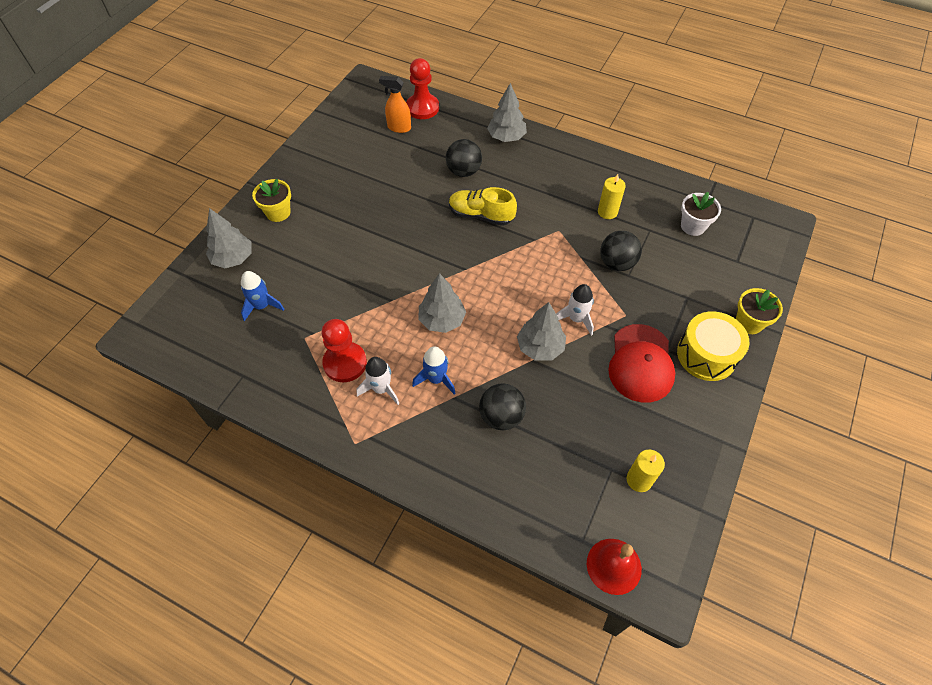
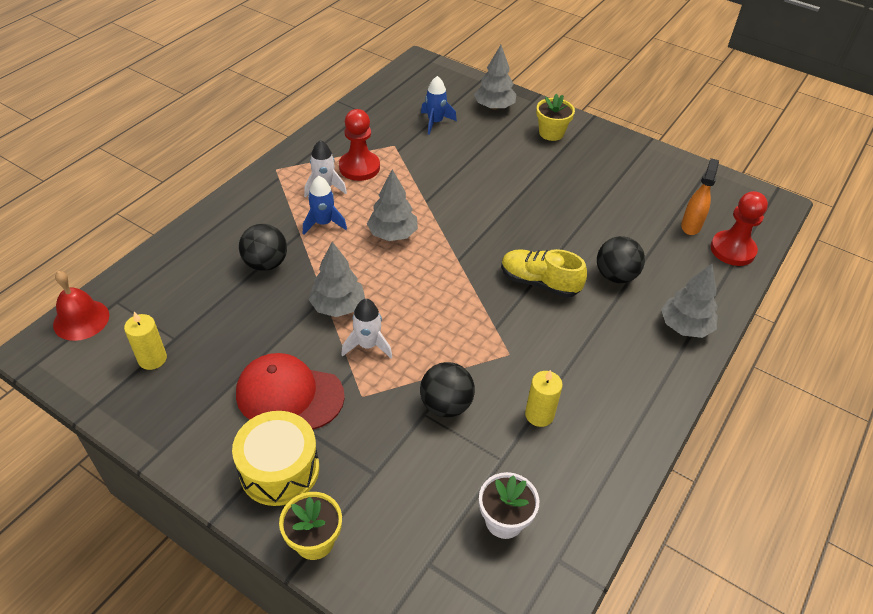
camera: 95 degrees right, 10 degrees down
yellow shoe [449,187,517,226] -> yellow shoe turned 90 degrees counterclockwise [501,249,587,298]

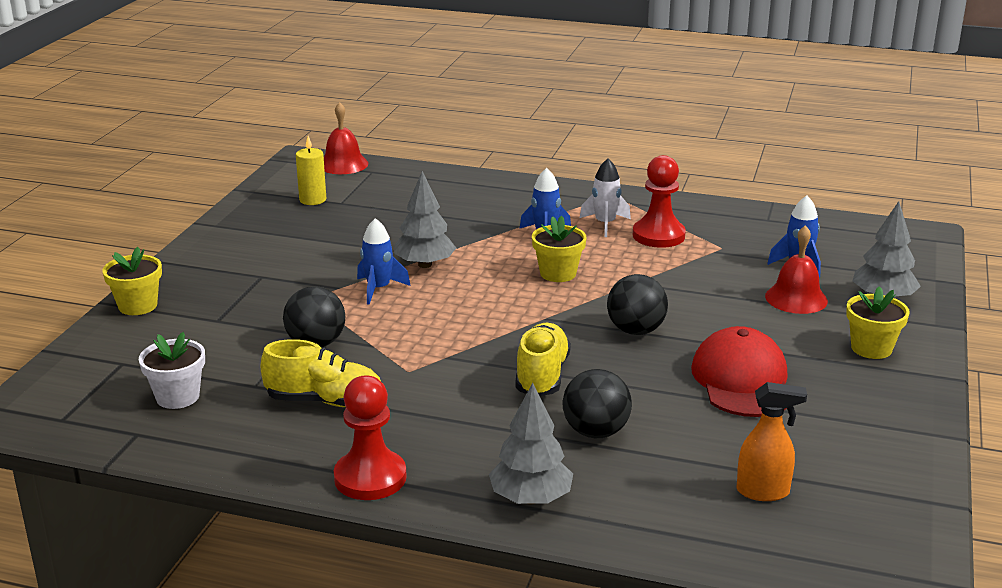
camera: 75 degrees right, 20 degrees down
yellow drum [232,411,319,506] -> none
red cap [236,353,345,430] -> red cap moved to [691,326,788,417]
black ball [239,224,287,271] -> black ball moved to [607,274,668,335]
white rocket [341,299,392,358] -> blue rocket [357,218,411,305]
grey tree [367,169,418,241] -> yellow flower pot [532,216,587,282]
yellow candle [525,370,563,427] -> yellow shoe [261,339,381,407]
red pawn [710,191,768,266] -> red pawn moved to [334,375,406,500]
none -> red bell [765,225,828,314]

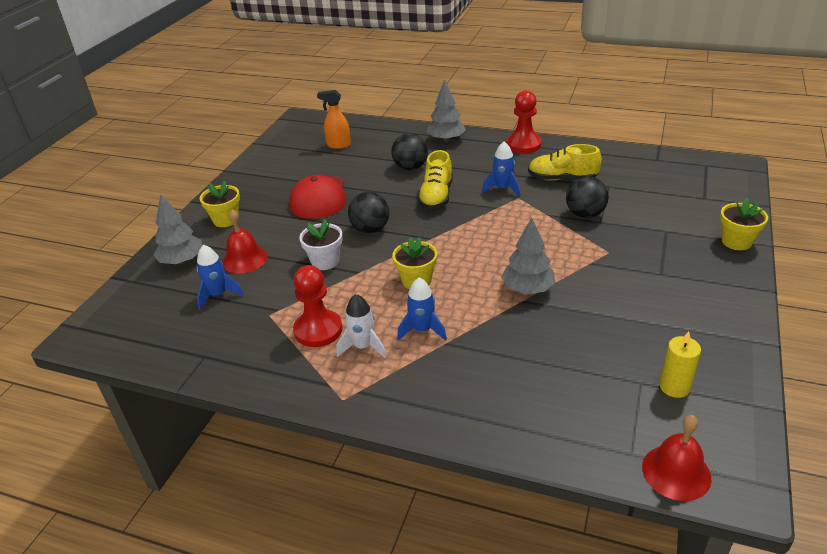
camera: 175 degrees left, 10 degrees up
white flower pot [139,332,205,409] -> white flower pot moved to [299,219,343,270]
blue rocket [357,218,411,305] -> blue rocket moved to [482,141,520,197]

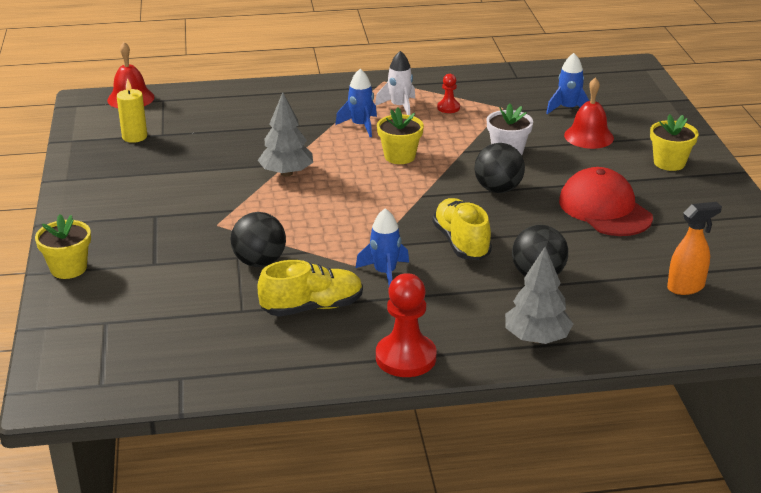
camera: 150 degrees right, 5 degrees down
grey tree [153,194,202,264] -> none
red pawn [293,265,342,347] -> red pawn [437,74,460,113], size x0.51

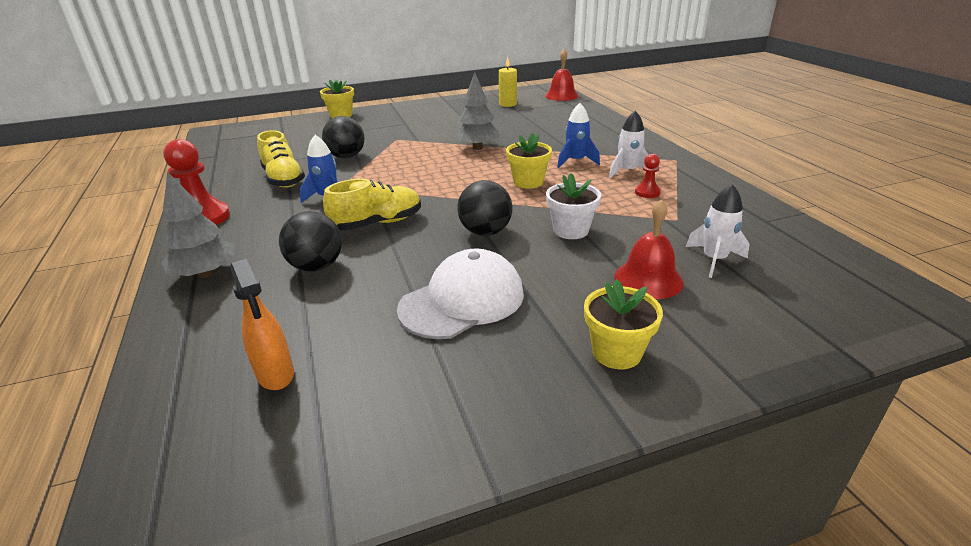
camera: 80 degrees right, 0 degrees up
blue rocket [546,53,589,114] -> white rocket [686,184,749,278]
red cap [559,167,653,236] -> white cap [397,249,524,339]

